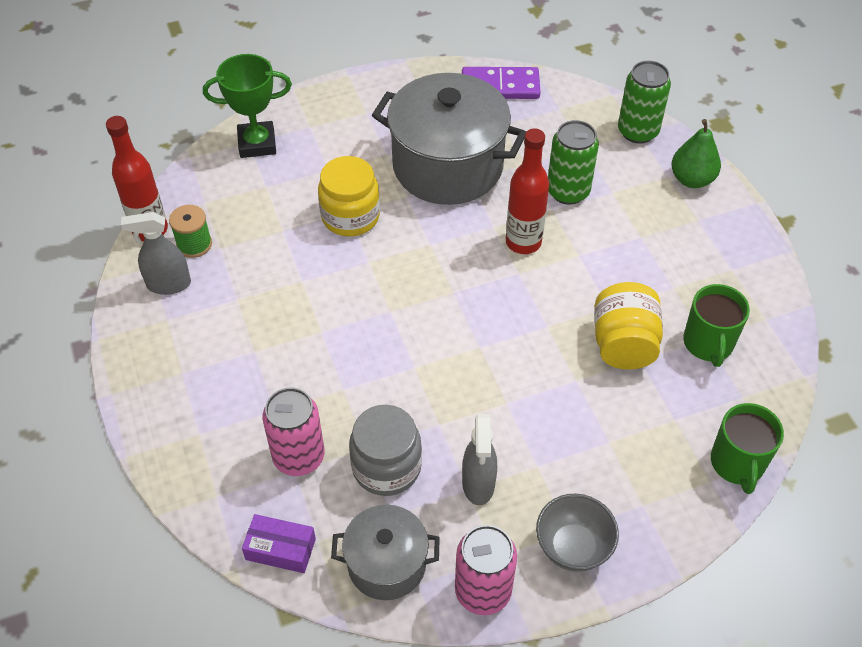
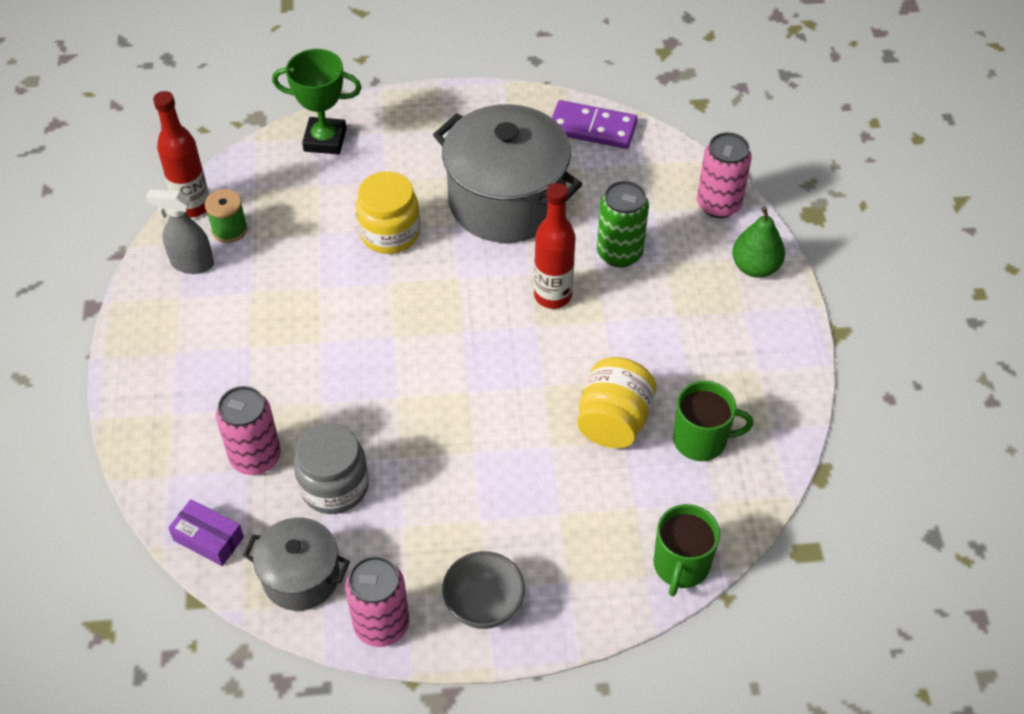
camera: 15 degrees right, 0 degrees up
grey spray bottle [462,414,497,505] -> none
green can [618,61,671,144] -> pink can [697,132,752,218]
green mug [683,284,750,367] -> green mug turned 105 degrees counterclockwise [673,381,753,461]

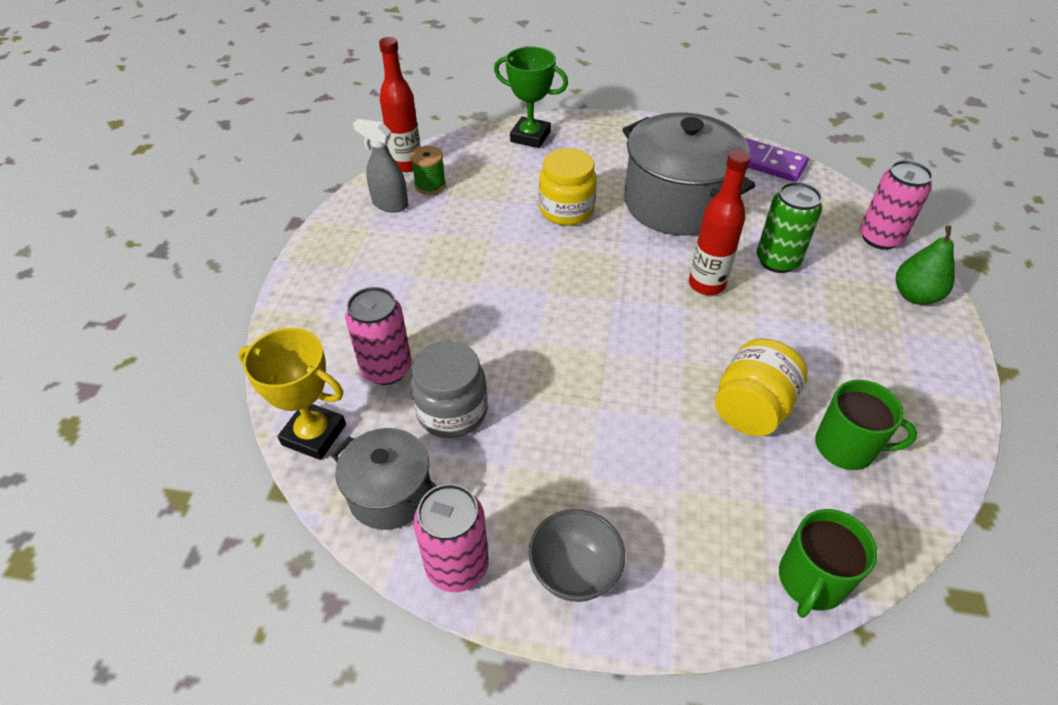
camera: 15 degrees right, 5 degrees down
purple box [168,499,244,566] -> yellow trophy [238,328,346,460]

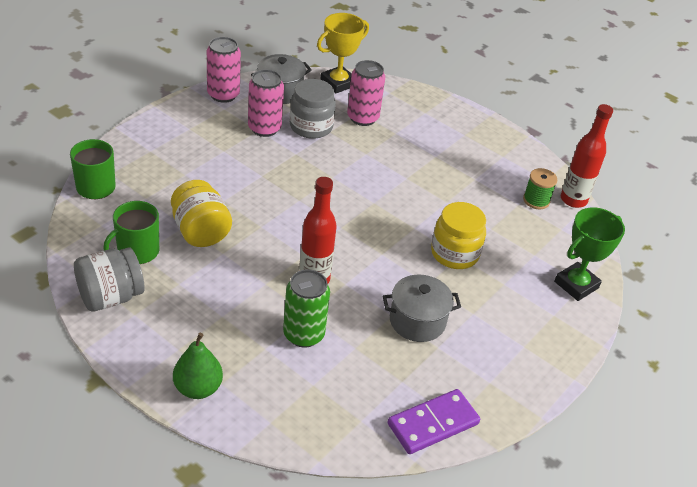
camera: 115 degrees right, 5 degrees down
grey spray bottle [353,119,408,212] -> none
grey bowl [529,509,625,602] -> none
grey pot [622,112,755,236] -> grey pot [383,274,461,342], size x0.55
pink can [860,160,933,250] -> pink can moved to [248,69,284,137]
none -> grey jar [74,247,145,312]

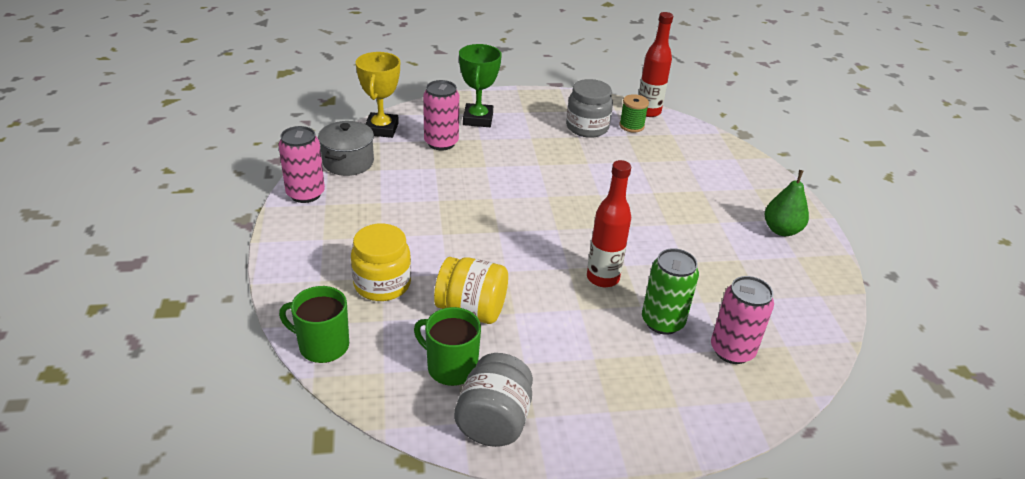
camera: 45 degrees left, 5 degrees down
green mug [103,201,159,264] -> green mug turned 120 degrees clockwise [414,307,481,386]
green pear [173,333,223,399] -> green pear moved to [765,170,809,236]
pink can [248,69,284,137] -> pink can moved to [711,276,774,364]
grey jar [290,79,336,139] -> grey jar moved to [566,79,613,138]
grey pot [383,274,461,342] -> none
purple domino [388,389,480,454] -> none
yellow jar [431,202,486,269] -> yellow jar moved to [351,224,411,301]
green trophy [554,207,625,301] -> green trophy moved to [459,44,502,127]

